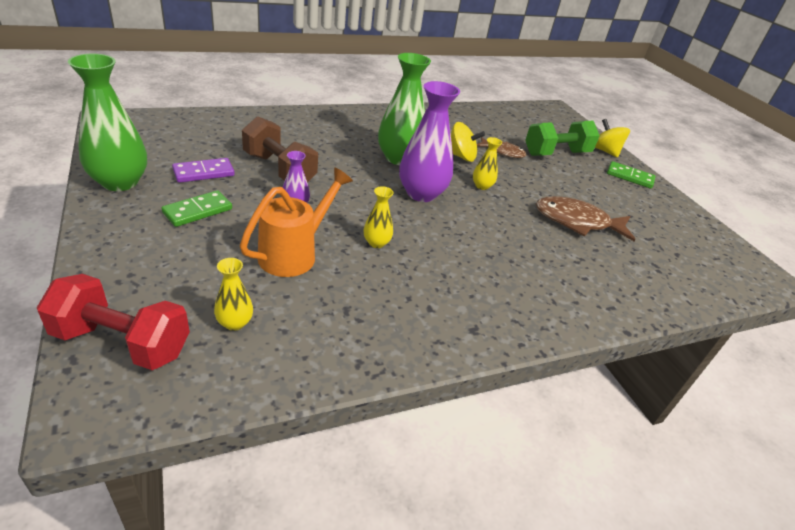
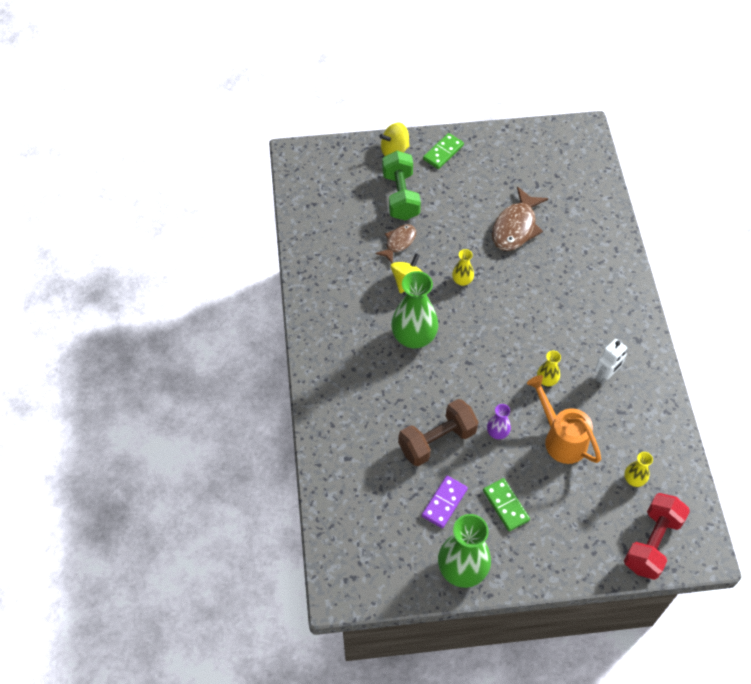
camera: 70 degrees left, 20 degrees up
purple domino [172,158,235,183] -> purple domino turned 45 degrees clockwise [422,476,468,528]
purple vase [399,81,460,202] -> none
none -> white robot [595,339,628,384]

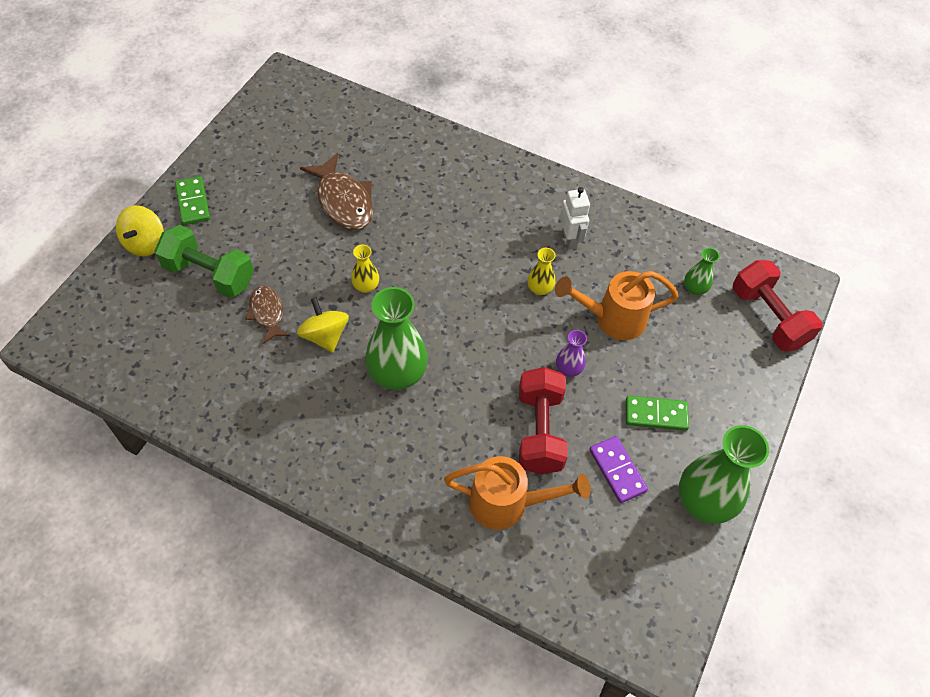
camera: 60 degrees left, 0 degrees up
brown dumbbell [398,399,478,466] -> red dumbbell [519,367,568,474]
yellow vase [624,452,653,487] -> green vase [684,248,719,295]
none -> orange watering can [444,456,591,530]

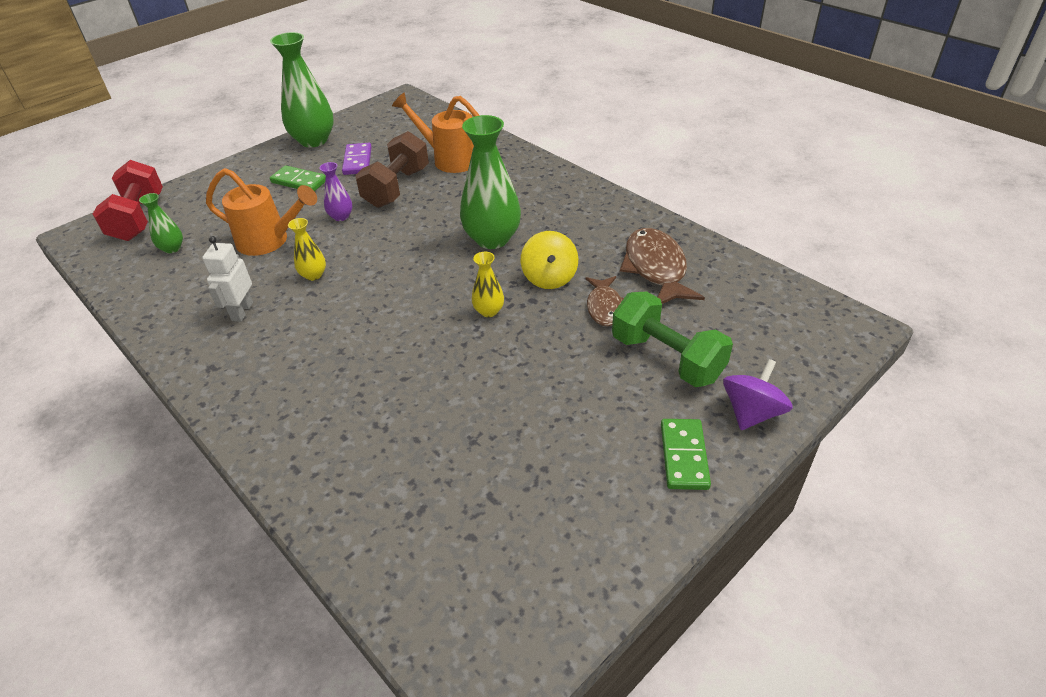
camera: 155 degrees left, 15 degrees down
yellow spinning top [116,205,164,257] -> purple spinning top [723,359,793,430]
brown fish [300,153,373,230] -> brown fish moved to [620,228,705,304]
red dumbbell [519,367,568,474] -> brown dumbbell [355,131,429,208]

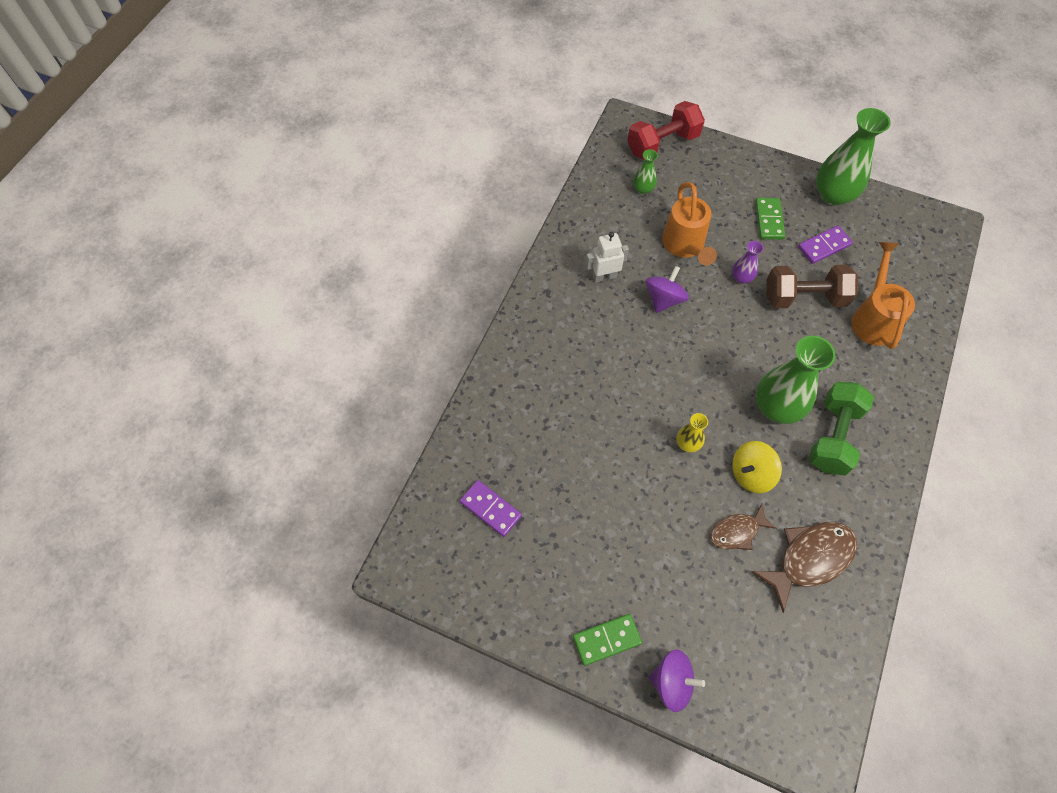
camera: 65 degrees right, 20 degrees up
yellow vase [288,218,326,281] -> purple spinning top [646,266,689,313]
green dumbbell [612,292,733,387] -> green dumbbell moved to [809,382,874,476]
none -> purple domino [460,480,522,537]

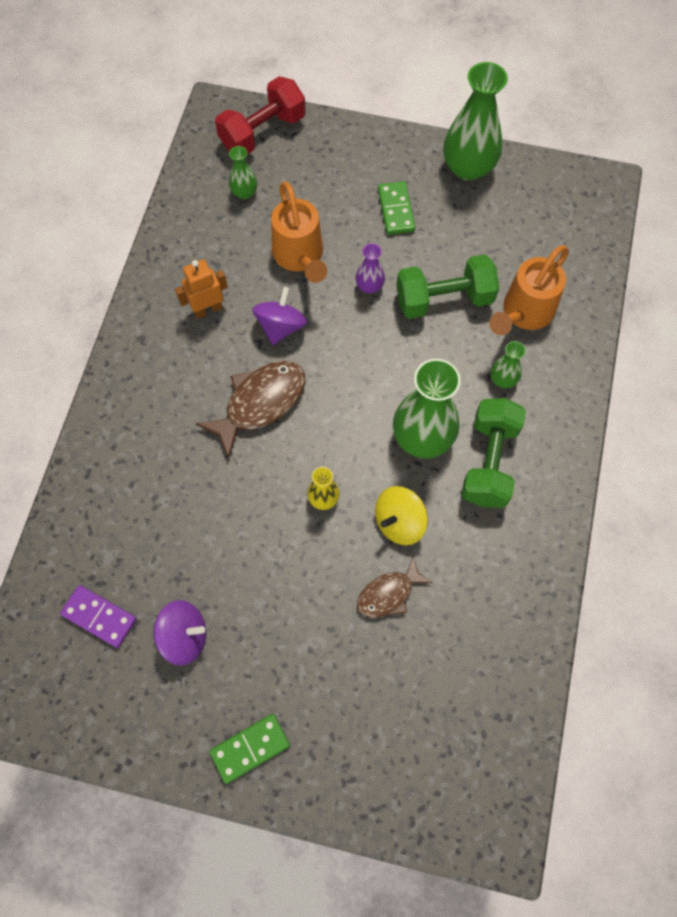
camera: 10 degrees left, 5 degrees up
white robot [586,232,629,283] -> orange robot [175,259,228,319]
purple spinning top [649,649,705,712] -> purple spinning top moved to [154,600,206,666]
brown fish [751,522,857,613] -> brown fish moved to [196,361,306,459]
brown dumbbell [766,265,858,308] -> green dumbbell [396,254,499,319]
purple domino [798,226,853,264] -> none
orange watering can [851,242,915,349] -> orange watering can turned 135 degrees counterclockwise [489,245,569,335]
none -> green vase [490,341,525,388]

